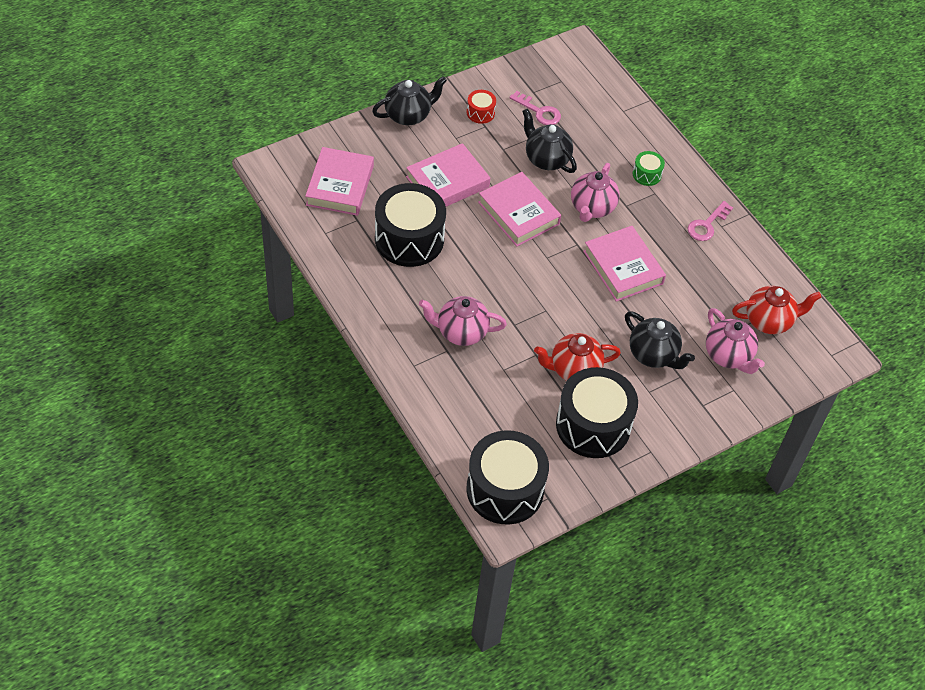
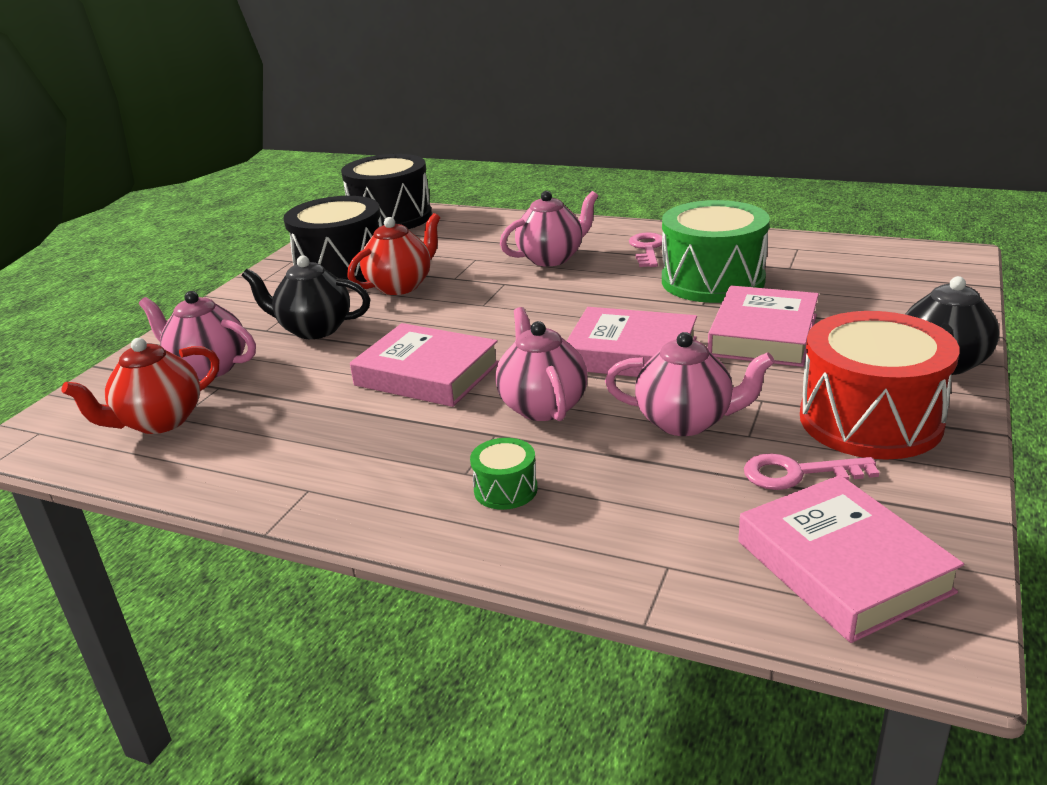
camera: 150 degrees right, 25 degrees down
pink book [305,147,374,216] -> pink book moved to [738,475,964,643]
black drum [375,183,446,267] -> green drum [662,200,770,303]
red drum [467,90,496,124] -> red drum [800,311,960,460], size x2.28
black teapot [522,108,577,173] -> pink teapot [605,332,775,436]
pink key [687,201,733,241] -> pink key moved to [629,233,662,267]

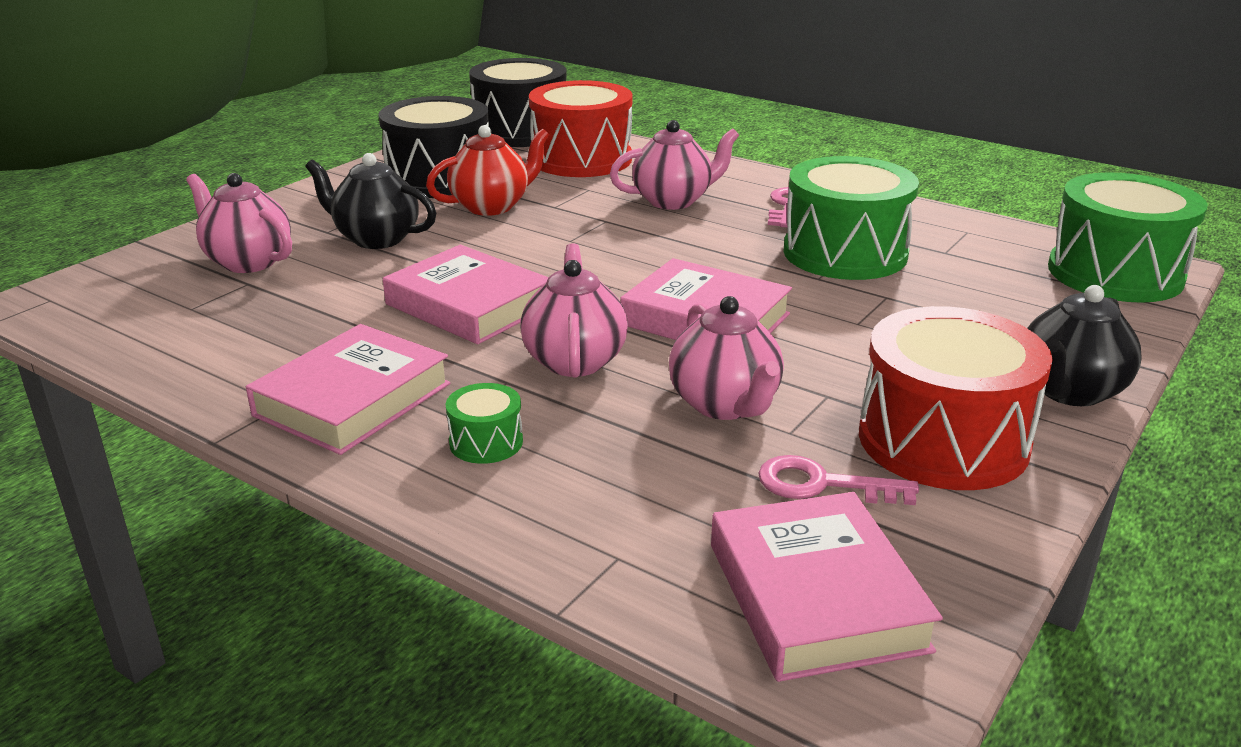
camera: 10 degrees right, 0 degrees up
red teapot [62,338,219,434] -> none
pink teapot [605,332,775,436] -> pink teapot turned 45 degrees clockwise [669,296,784,420]
pink book [708,285,819,367] -> pink book moved to [246,324,450,455]
none -> red drum [529,80,632,177]
none -> green drum [1048,172,1208,303]

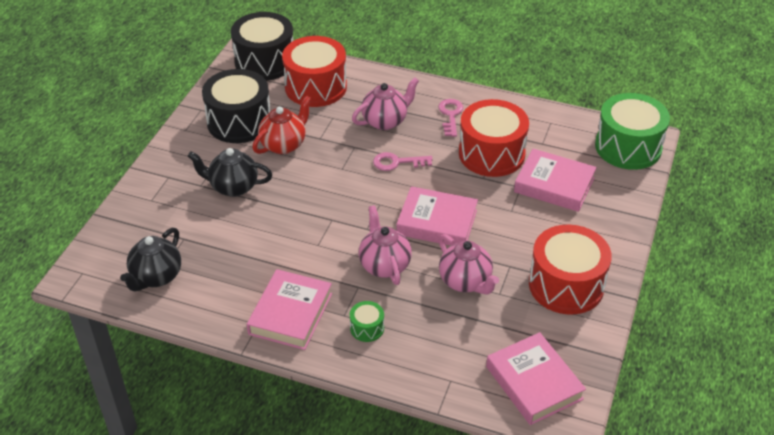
camera: 15 degrees left, 15 degrees up
pink teapot [186,173,292,273] -> none
pink book [383,245,548,344] -> pink book moved to [514,149,597,212]
pink key [758,455,919,505] -> pink key moved to [373,152,433,171]
green drum [783,156,919,280] -> red drum [459,99,529,177]
black teapot [1027,285,1142,406] -> black teapot moved to [120,228,181,291]

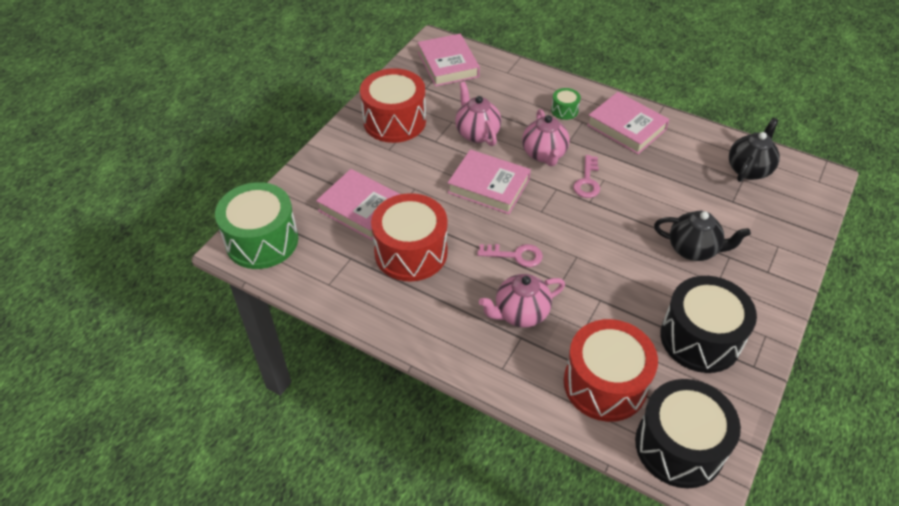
camera: 170 degrees left, 5 degrees up
pink book [247,269,332,350] -> pink book turned 75 degrees counterclockwise [587,92,669,154]
red teapot [252,95,312,154] -> none
pink key [438,99,463,137] -> pink key moved to [573,155,600,198]

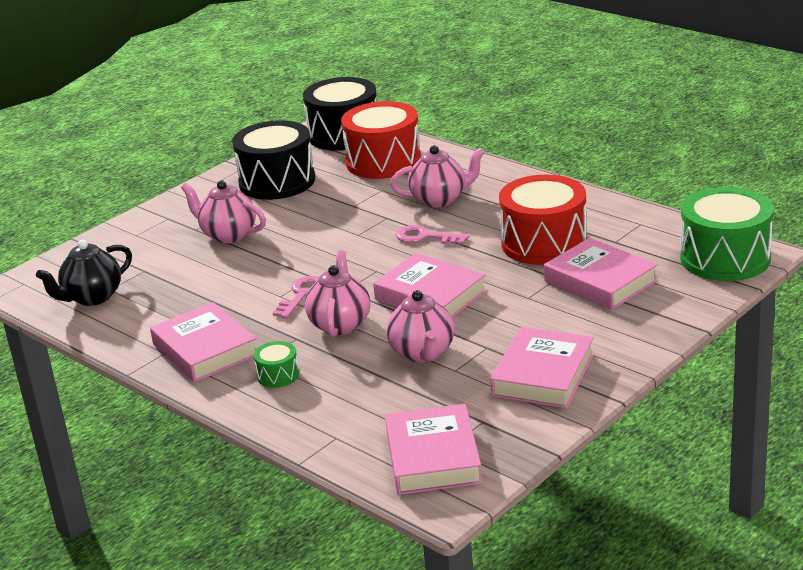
camera: 165 degrees left, 20 degrees down
red drum [360,68,426,143] -> pink book [490,327,594,408]
black teapot [654,211,751,261] -> pink teapot [181,180,266,243]

